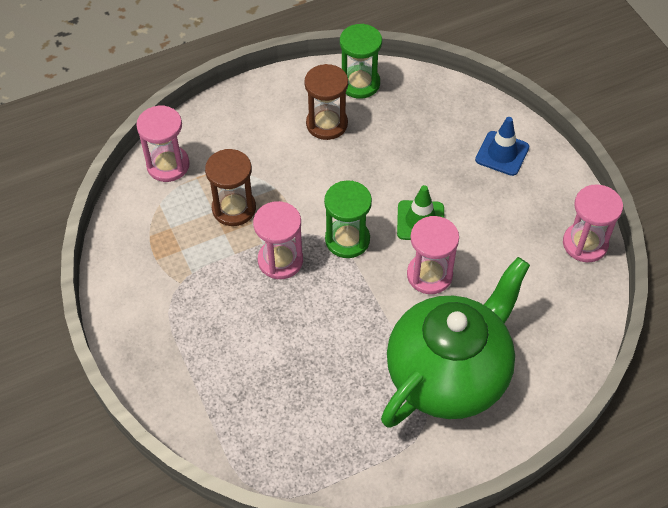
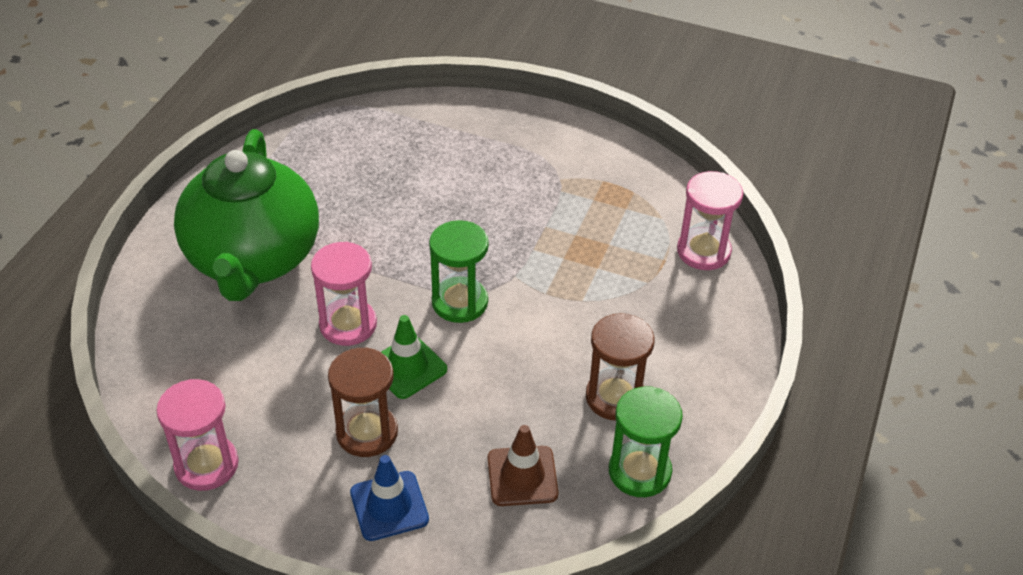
camera: 135 degrees right, 10 degrees down
brown hourglass [205,149,256,226] -> brown hourglass moved to [328,347,398,457]
pink hourglass [253,201,303,279] -> none
none -> brown traffic cone [488,425,558,506]

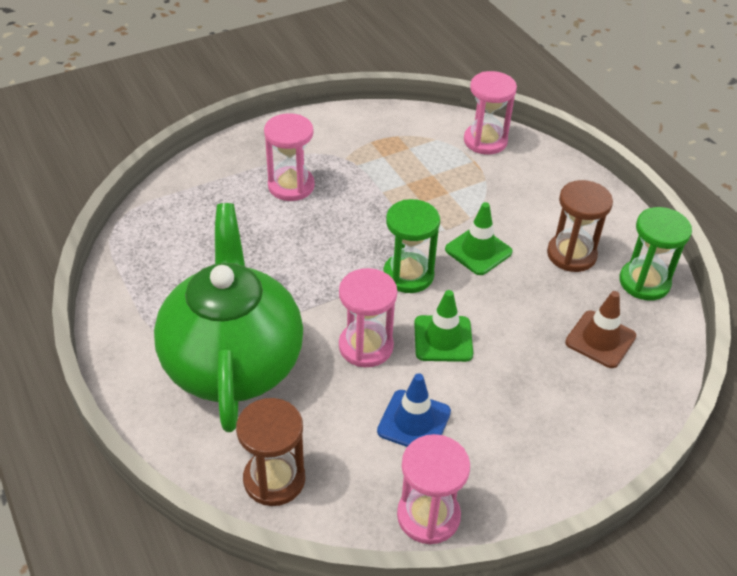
camera: 50 degrees left, 0 degrees up
green teapot [174,129,319,301] -> green teapot turned 135 degrees counterclockwise [154,203,303,432]
brown hourglass [328,347,398,457] -> brown hourglass moved to [236,398,305,506]
blue traffic cone [350,455,429,541] -> blue traffic cone moved to [377,373,451,447]
none -> pink hourglass [264,113,315,201]
none -> green traffic cone [445,202,513,275]

